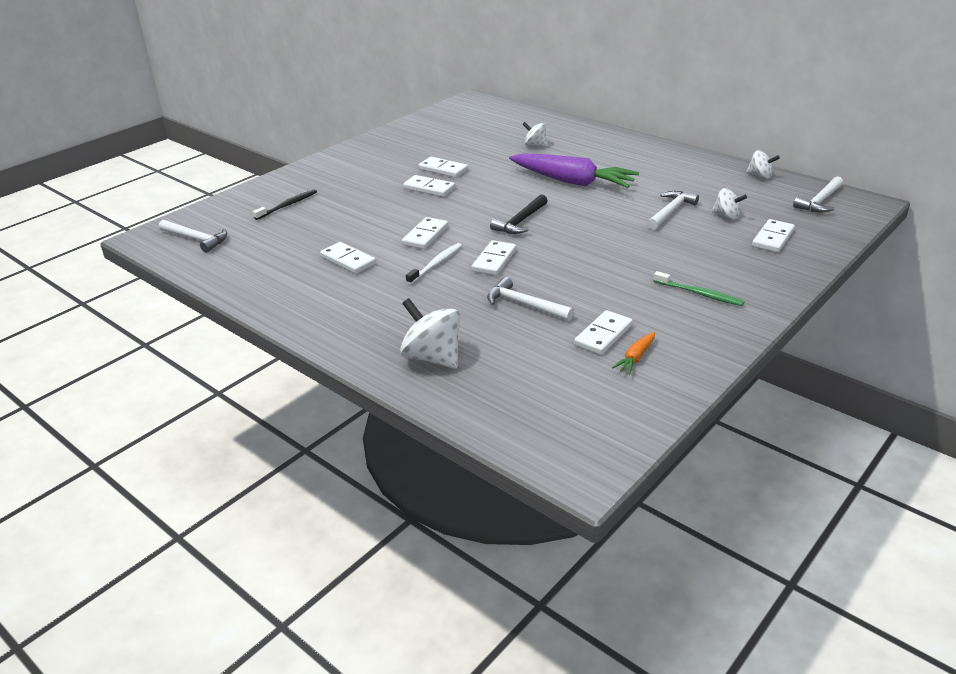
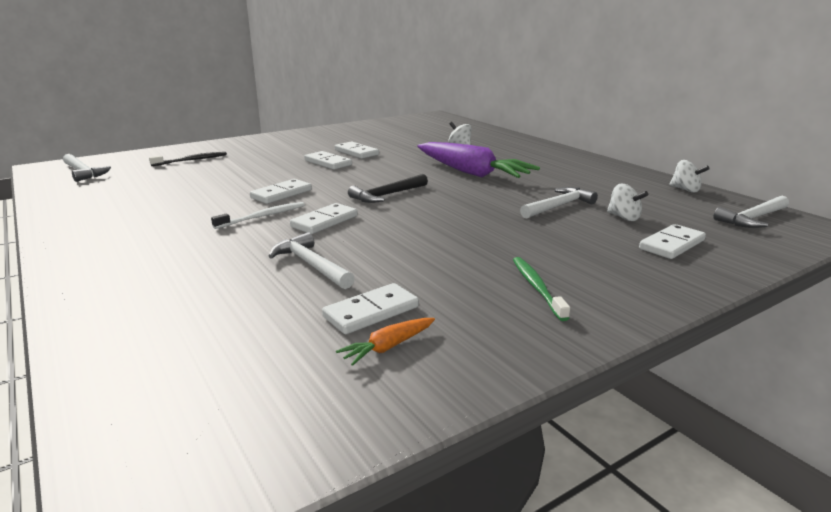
camera: 15 degrees right, 10 degrees down
white domino [320,242,376,274] -> none
white spinning top [400,298,460,369] -> none
green toothbrush [654,271,744,306] -> green toothbrush turned 150 degrees counterclockwise [513,257,570,321]

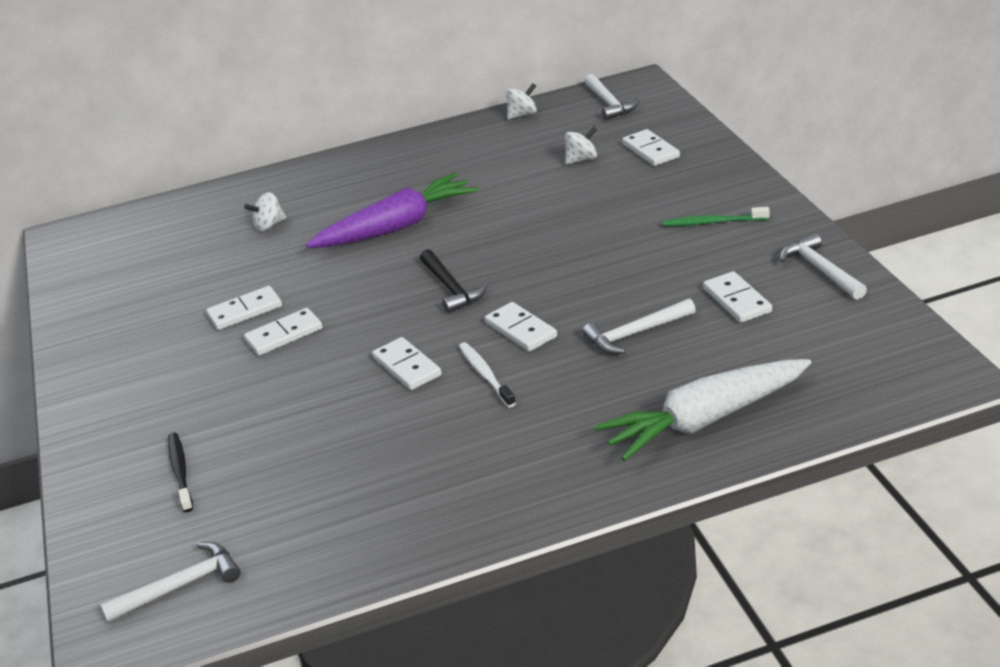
camera: 70 degrees left, 10 degrees up
orange carrot [336,318,435,366] -> none
white hammer [520,187,598,219] -> white hammer moved to [780,233,867,300]
none -> white carrot [595,359,811,461]

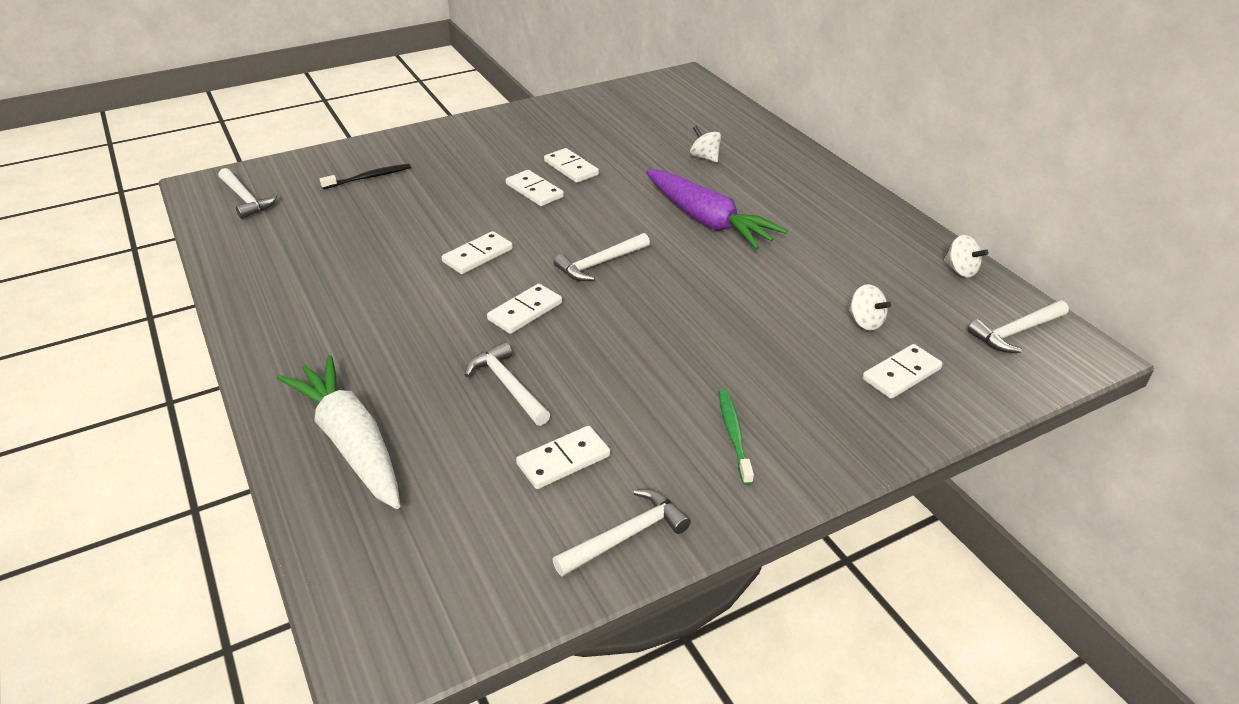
camera: 75 degrees right, 5 degrees up
black hammer [420,249,488,313] -> white hammer [554,233,650,281]
white toothbrush [459,342,516,407] -> none

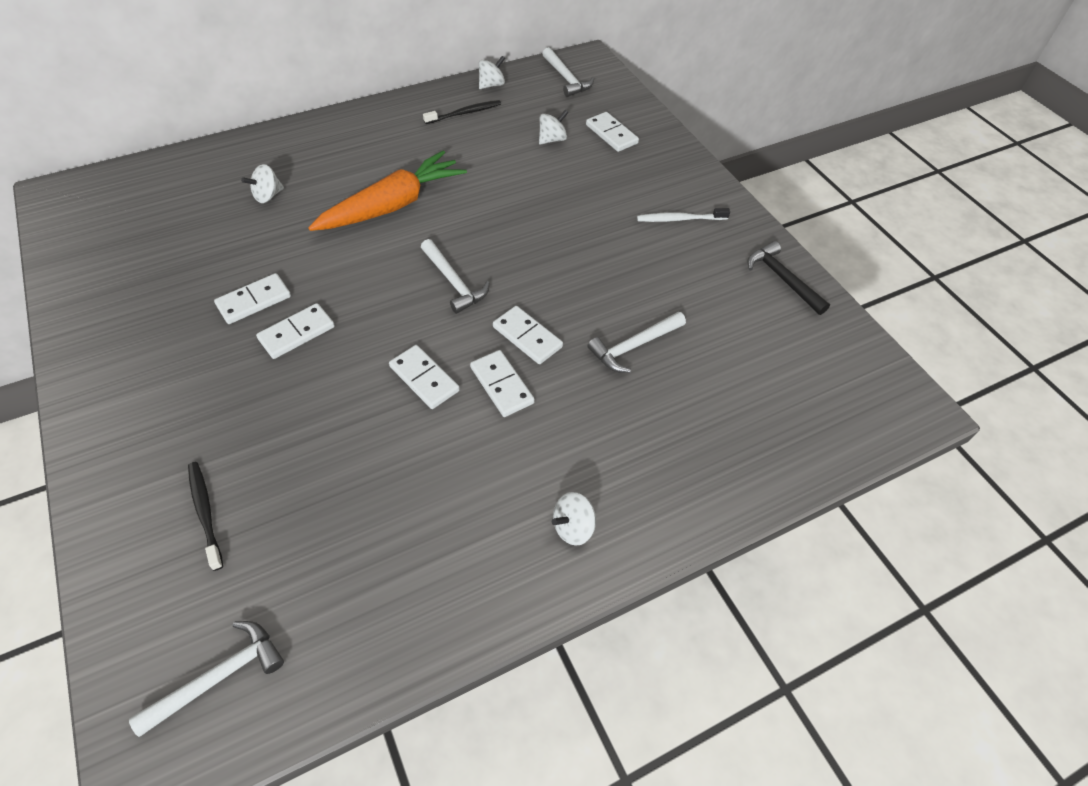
camera: 90 degrees left, 15 degrees up
white carrot [277,355,400,509] -> none
white domino [516,426,610,489] -> white domino moved to [470,350,535,417]
white hammer [552,489,691,577] -> black hammer [748,241,830,315]
purple carrot [646,170,788,250] -> orange carrot [308,151,467,231]
green toothbrush [719,389,754,485] -> white toothbrush [637,208,730,222]
none -> black toothbrush [423,100,501,124]
none -> white spinning top [552,492,596,546]

